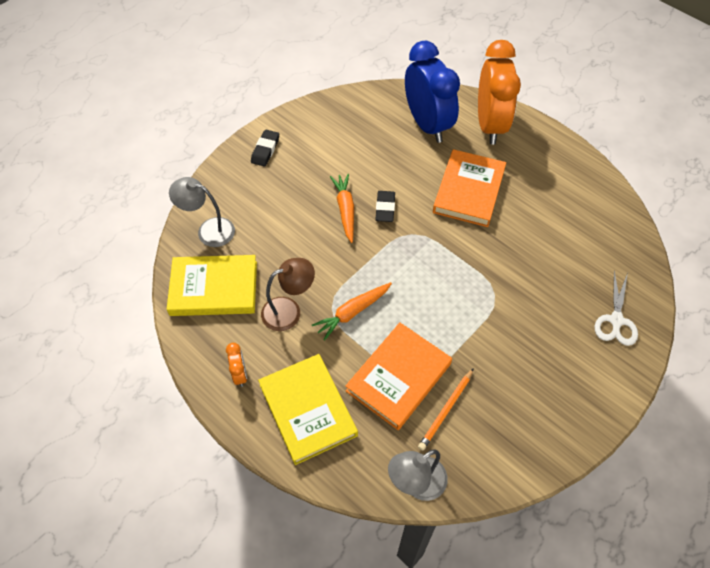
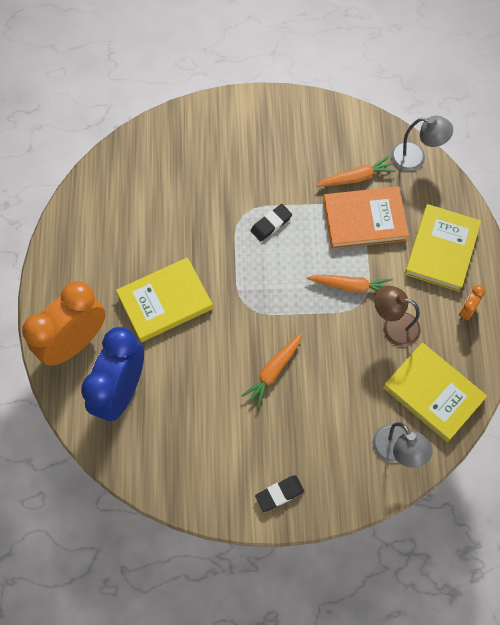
camera: 135 degrees left, 10 degrees up
black eraser [375,191,395,222] -> black eraser moved to [251,204,292,242]
orange pencil [418,368,474,450] -> orange carrot [316,156,396,187]
orange book [433,149,506,227] -> yellow book [116,257,213,342]
white scissors [595,271,638,346] -> none

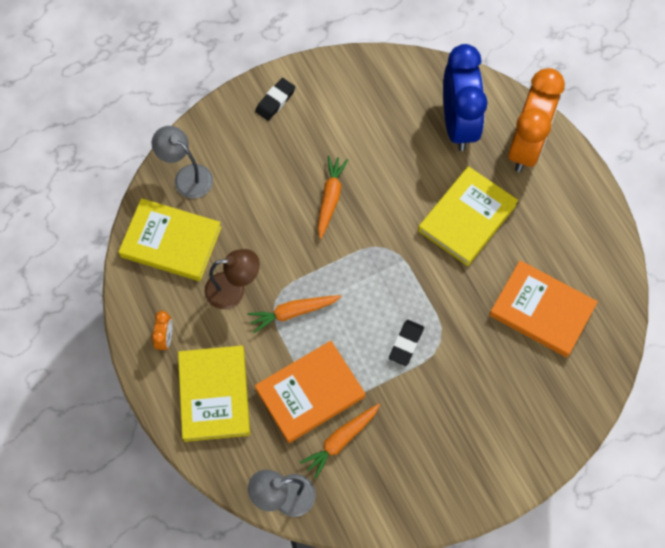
camera: 155 degrees right, 0 degrees up
none -> orange book [489,260,598,358]

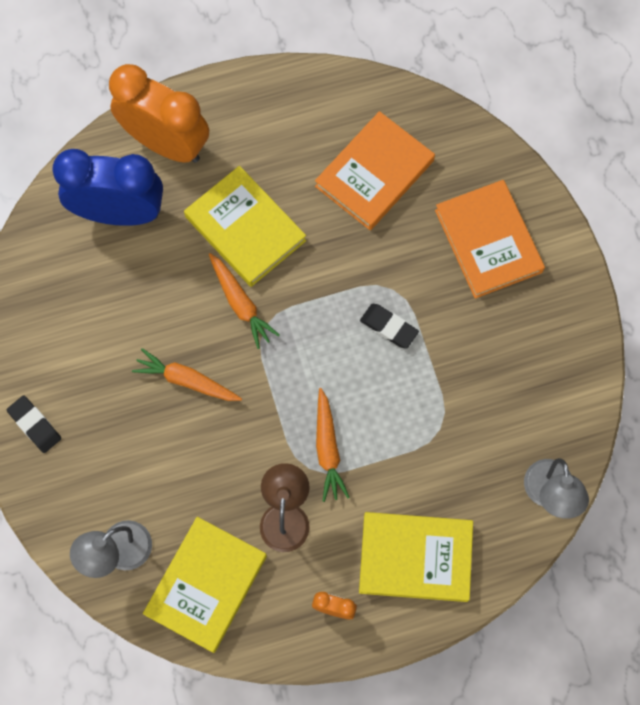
camera: 80 degrees left, 5 degrees up
orange book [255,341,365,443] -> orange book moved to [435,180,545,299]
orange carrot [300,403,380,479] -> orange carrot moved to [209,253,280,349]

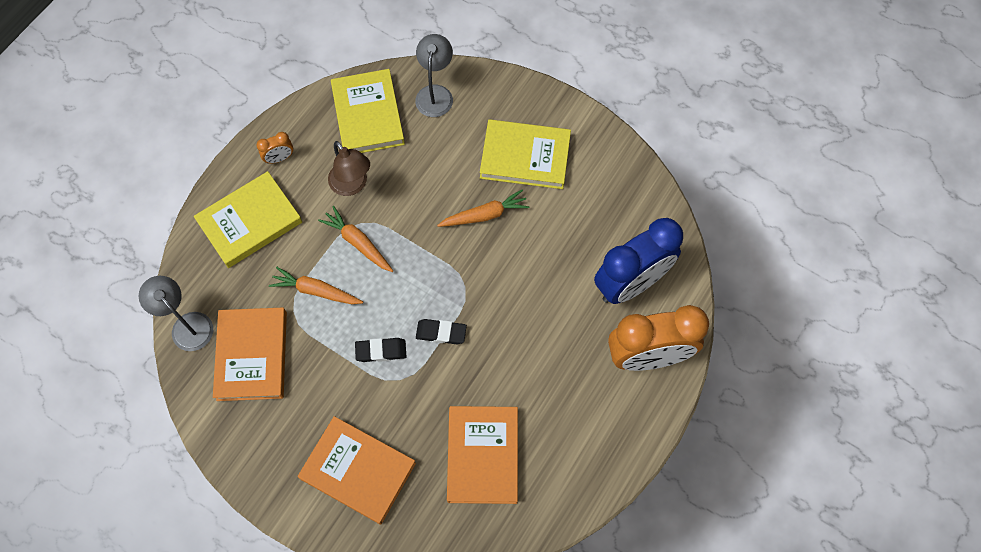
camera: 140 degrees right, 5 degrees down
black eraser [7,395,61,453] -> black eraser moved to [416,319,467,344]
yellow book [184,166,306,287] -> yellow book moved to [480,119,571,189]
orange carrot [209,253,280,349] -> orange carrot moved to [269,267,363,304]
none -> orange book [213,308,287,401]

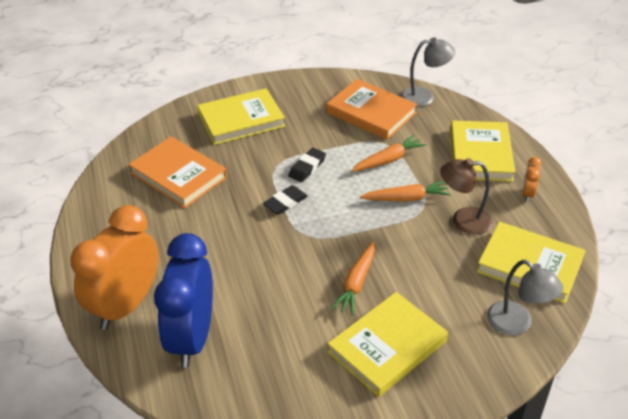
camera: 130 degrees right, 25 degrees down
orange book [298,416,416,525] -> yellow book [197,88,285,145]

